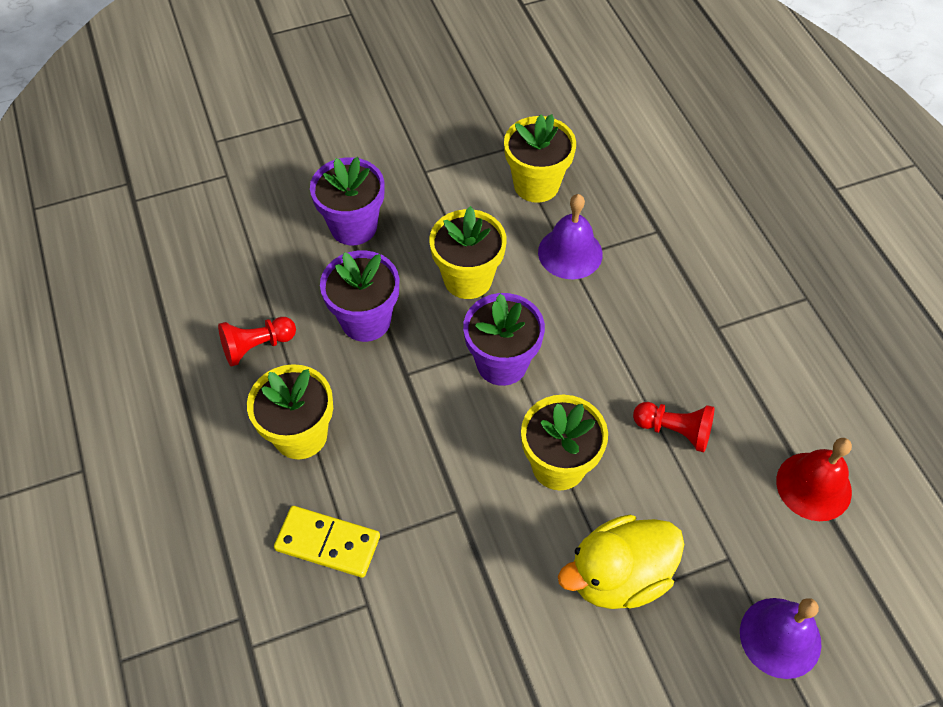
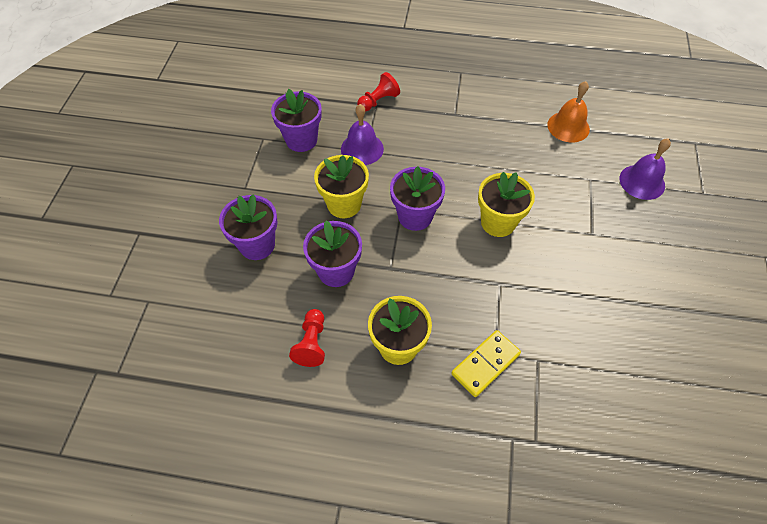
camera: 60 degrees left, 0 degrees up
yellow flower pot [504,114,576,203] -> purple flower pot [271,89,322,152]
yellow duck [558,515,685,609] -> none
red pawn [633,402,715,452] -> red pawn moved to [357,72,400,111]
red bell [776,438,852,521] -> orange bell [547,81,590,142]

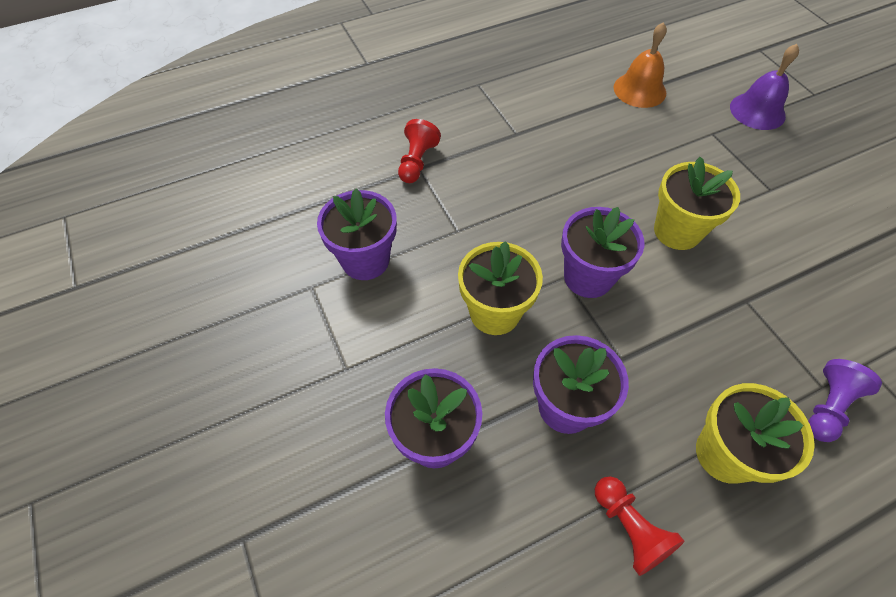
camera: 35 degrees left, 0 degrees up
purple bell [341,104,384,165] -> none
yellow domino [451,330,521,397] -> purple pawn [808,359,882,442]

